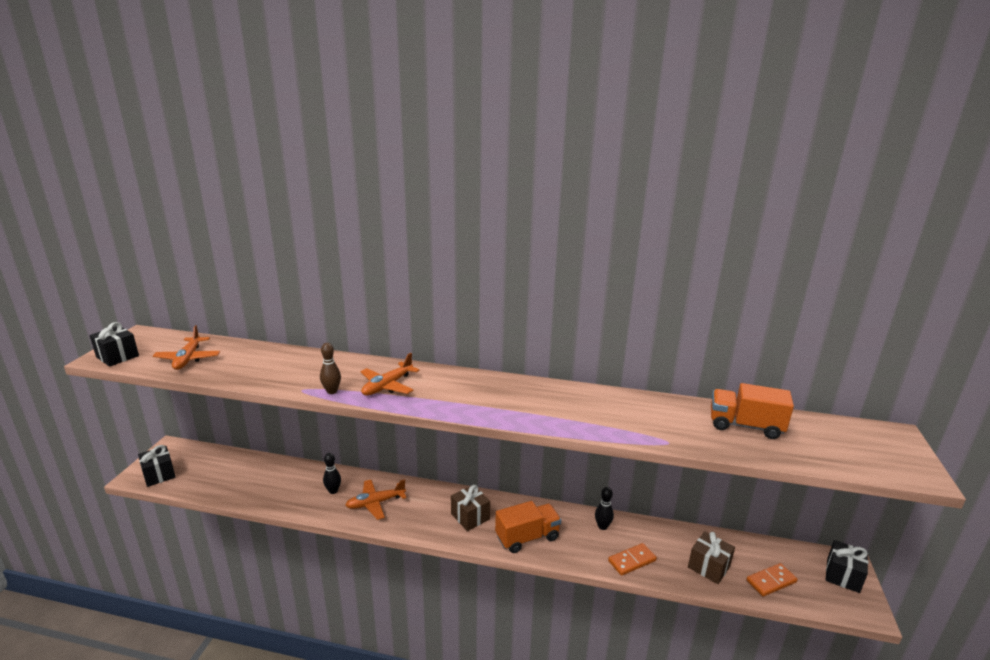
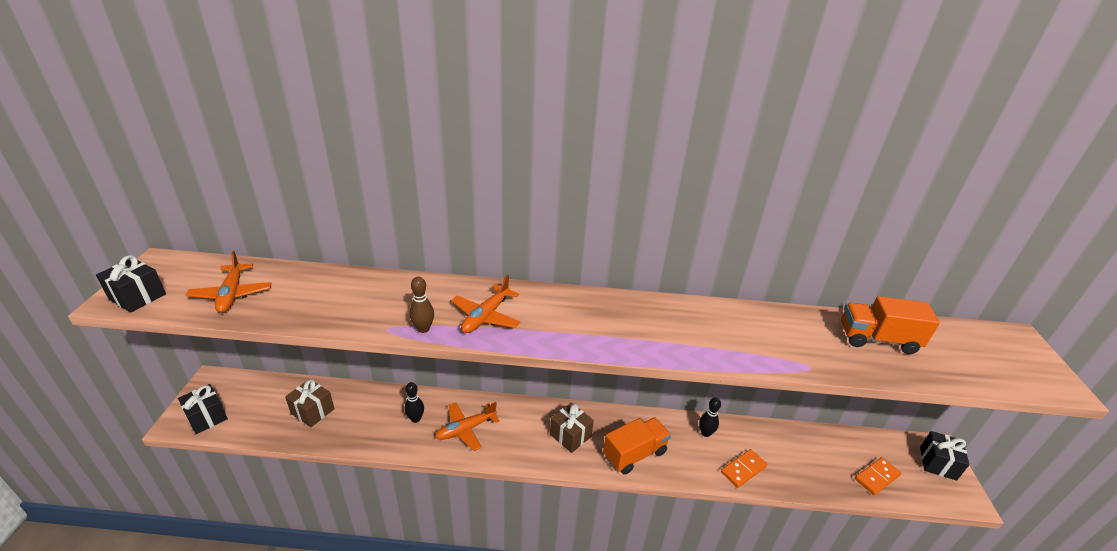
camera: 10 degrees left, 10 degrees up
brown gift [688,531,735,584] -> brown gift moved to [285,379,335,427]

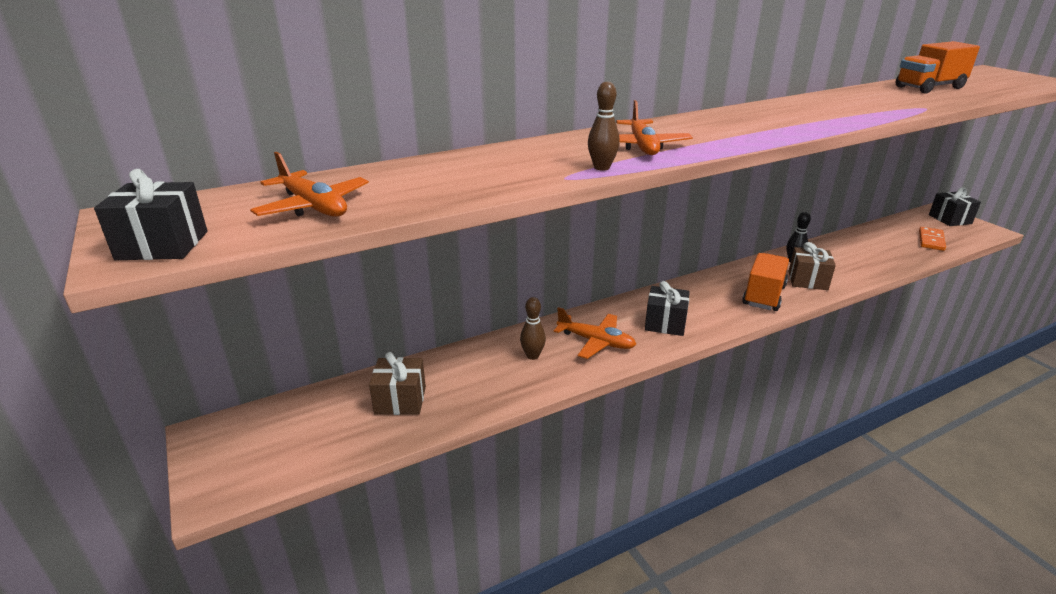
camera: 30 degrees left, 5 degrees down
black gift [178,384,228,434] -> black gift moved to [645,281,690,336]
black bowling pin [404,382,424,423] -> brown bowling pin [520,297,546,360]
orange plane [435,402,500,451] -> orange plane turned 90 degrees counterclockwise [554,307,636,359]
brown gift [550,403,594,453] -> brown gift moved to [789,242,836,290]
orange domino [721,449,767,488] -> none

